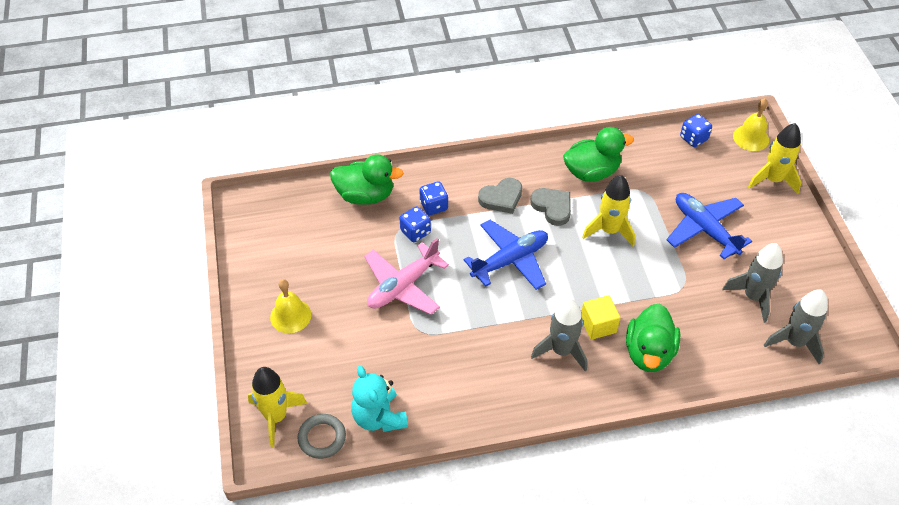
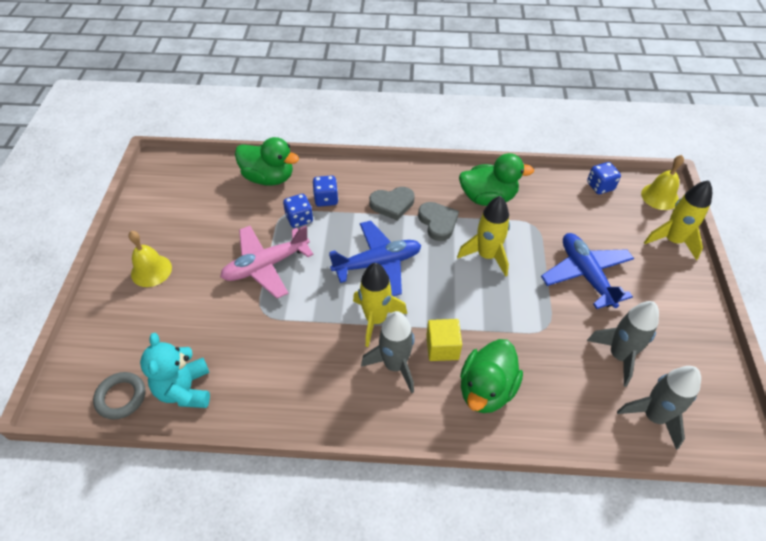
camera: 15 degrees right, 0 degrees up
yellow rocket [248,367,308,448] -> yellow rocket moved to [353,263,407,347]

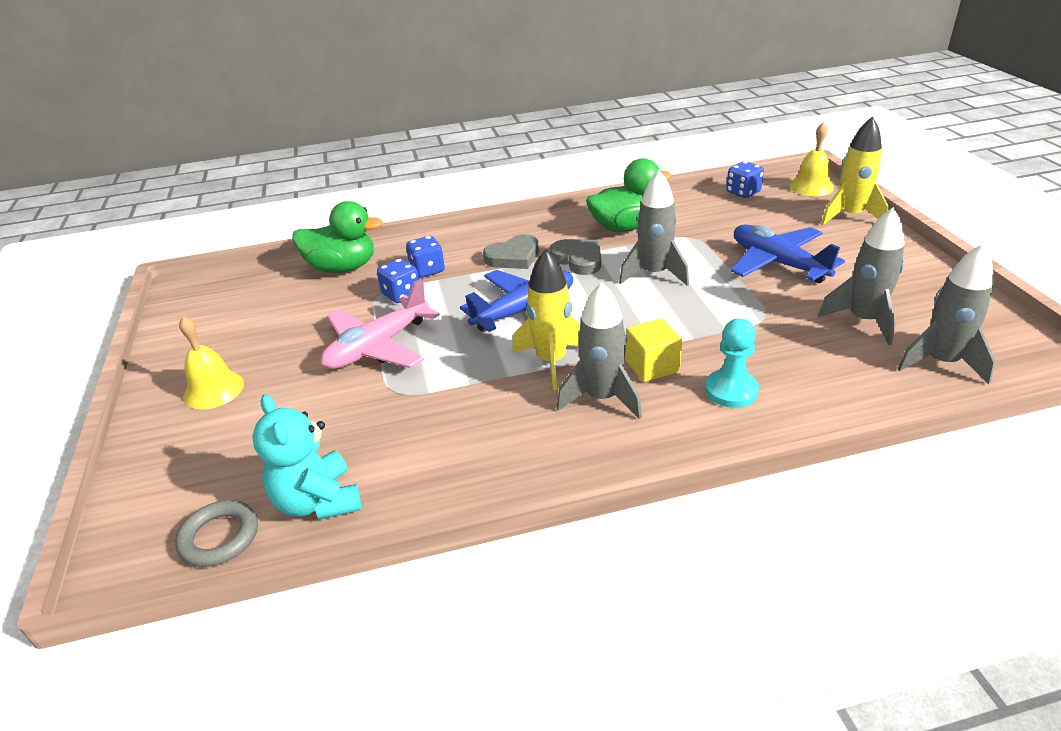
camera: 15 degrees left, 15 degrees down
yellow rocket [457,196,510,277] -> grey rocket [619,170,689,286]
green duck [460,339,523,413] -> turquoise pawn [705,318,759,408]

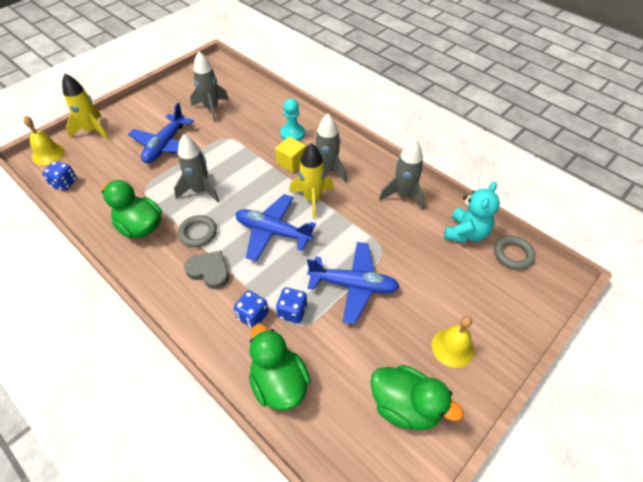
camera: 125 degrees left, 15 degrees up
pink plane [321,278,440,369] -> blue plane [307,242,400,324]
grey heart [550,239,601,275] -> grey ring [178,215,217,247]
grey rocket [897,243,995,384] -> grey rocket moved to [379,139,425,210]
none -> green duck [370,365,463,430]

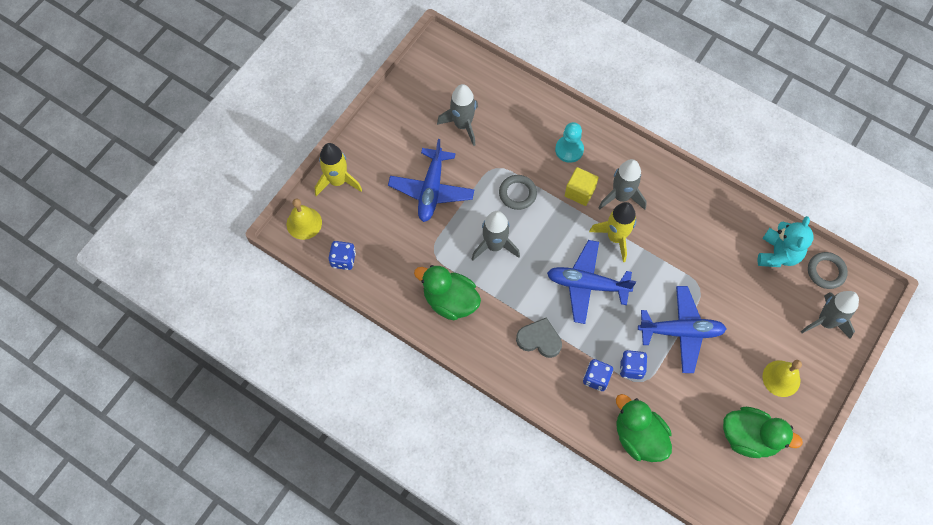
camera: 10 degrees left, 15 degrees up
grey ring [178,215,217,247] -> grey ring moved to [499,175,537,210]
grey rocket [379,139,425,210] -> grey rocket moved to [801,291,859,339]

